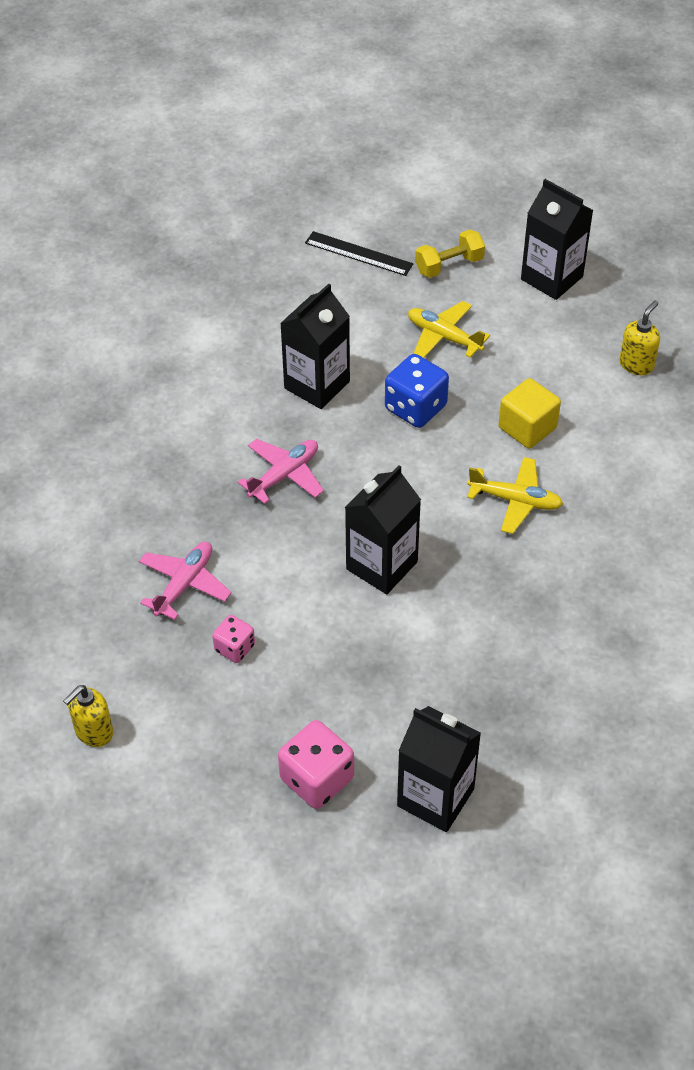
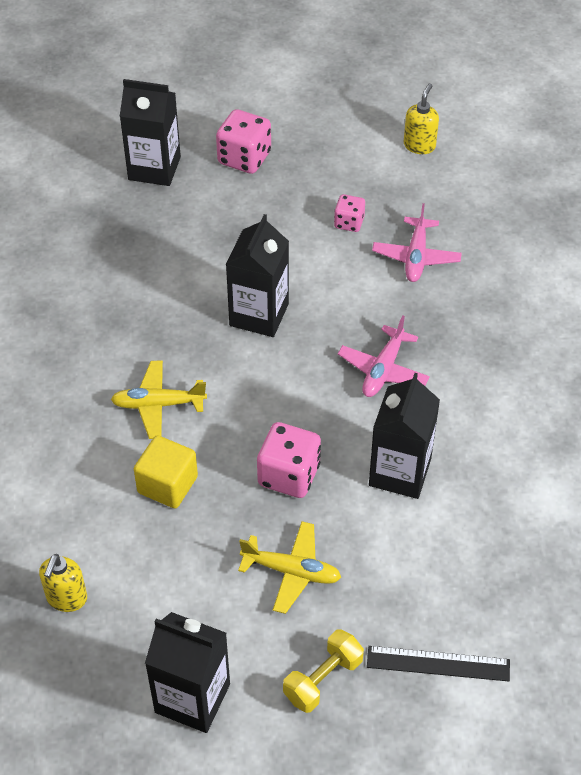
camera: 160 degrees right, 0 degrees up
blue dice [385,354,449,428] -> pink dice [257,422,321,498]

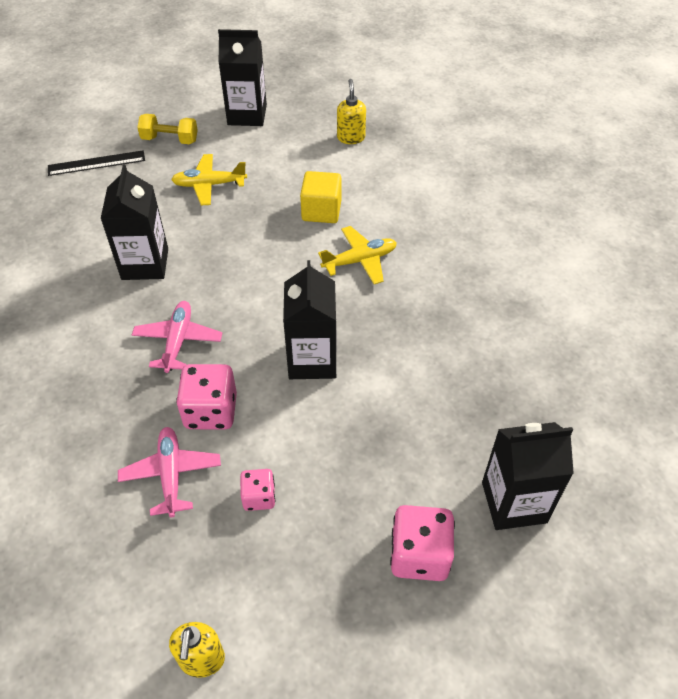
camera: 160 degrees right, 0 degrees up
pink dice [257,422,321,498] -> pink dice moved to [176,364,237,430]
yellow dumbbell [283,629,364,713] -> yellow dumbbell turned 75 degrees clockwise [137,114,198,144]

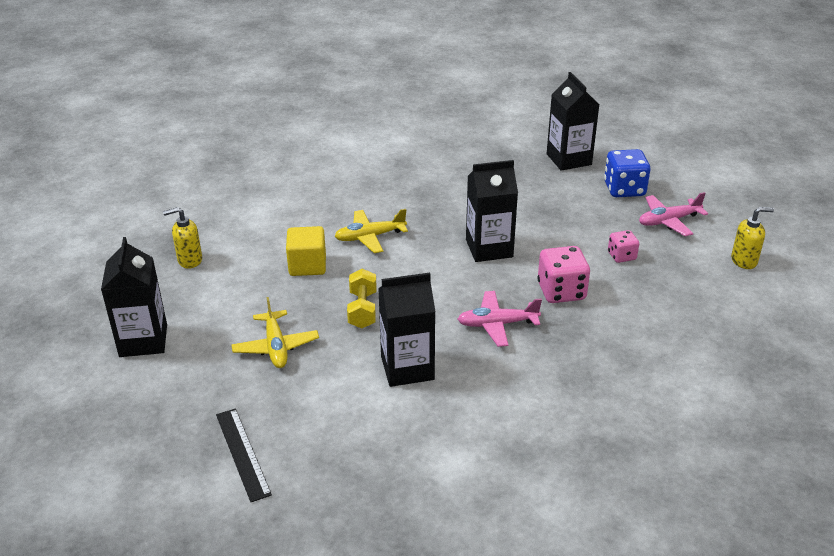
camera: 100 degrees left, 15 degrees down
pink plane [118,427,221,518] -> pink plane moved to [639,192,708,236]
yellow dumbbell [137,114,198,144] -> yellow dumbbell moved to [347,269,377,329]
yellow plane [318,226,397,284] -> yellow plane turned 75 degrees counterclockwise [335,209,408,253]
pink dice [390,505,455,581] -> blue dice [604,149,650,197]

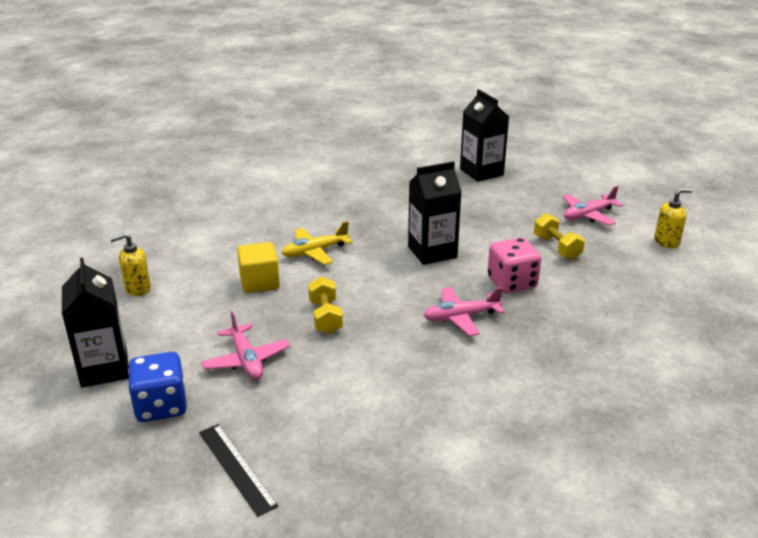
camera: 10 degrees left, 5 degrees down
yellow plane [231,297,319,368] -> pink plane [201,311,290,379]
black carton [378,273,436,387] -> none
blue dice [604,149,650,197] -> blue dice moved to [128,352,187,422]
pink dice [608,230,639,263] -> yellow dumbbell [534,213,585,260]

